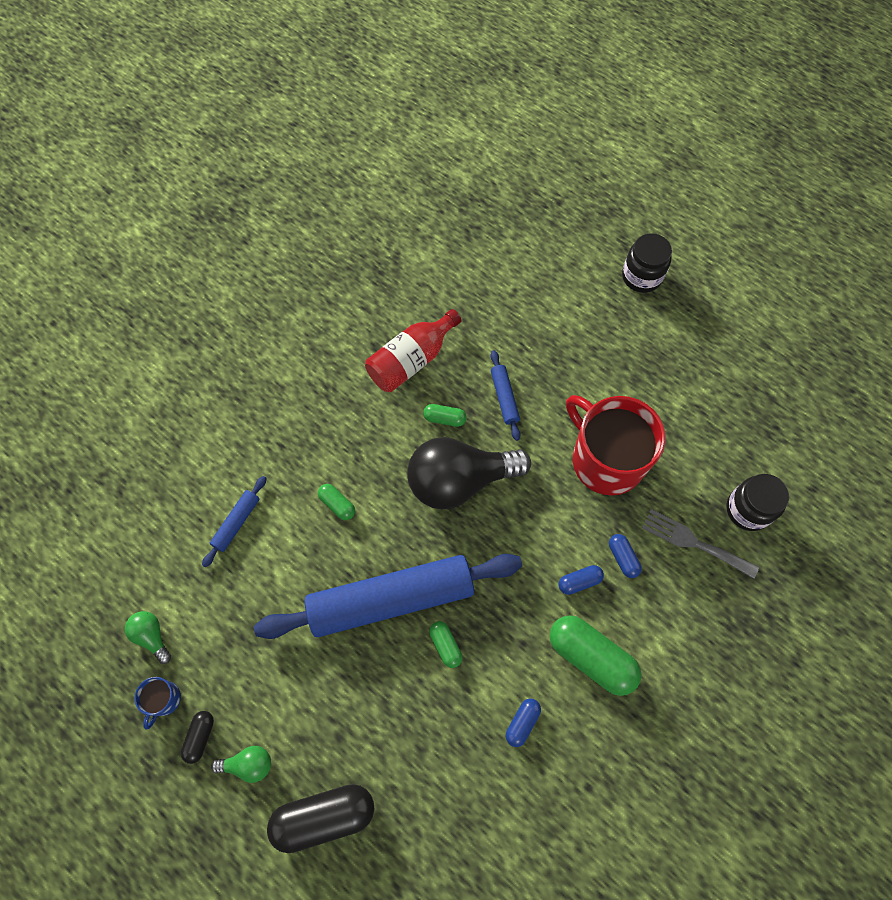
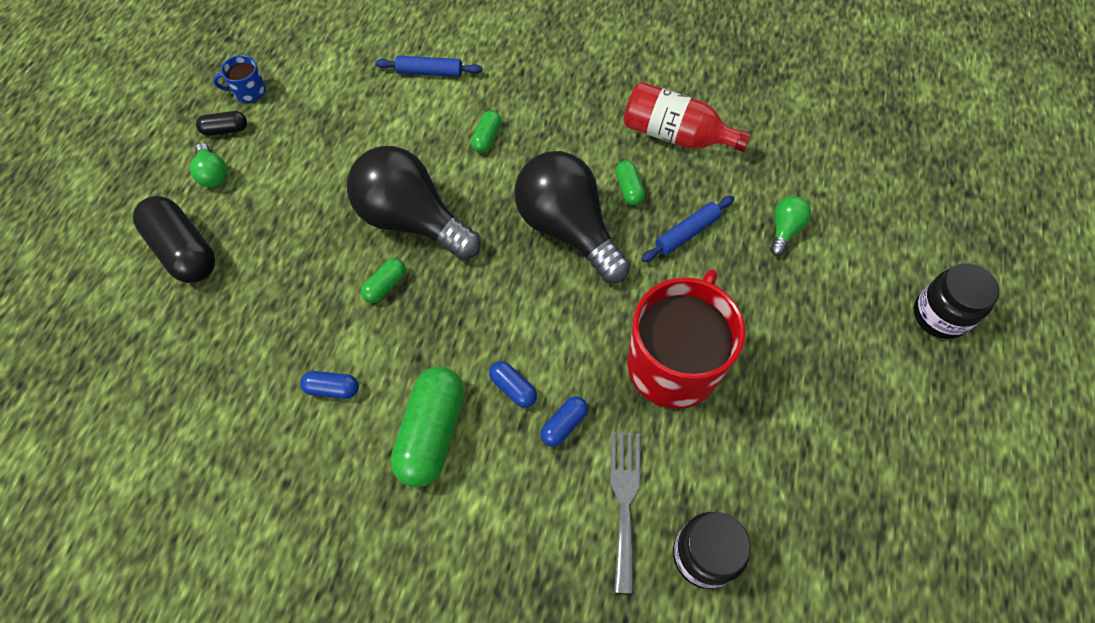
camera: 65 degrees right, 5 degrees down
green light bulb [125,611,171,664] -> green light bulb moved to [770,196,811,256]
blue rolling pin [254,554,522,639] -> black light bulb [347,146,481,260]

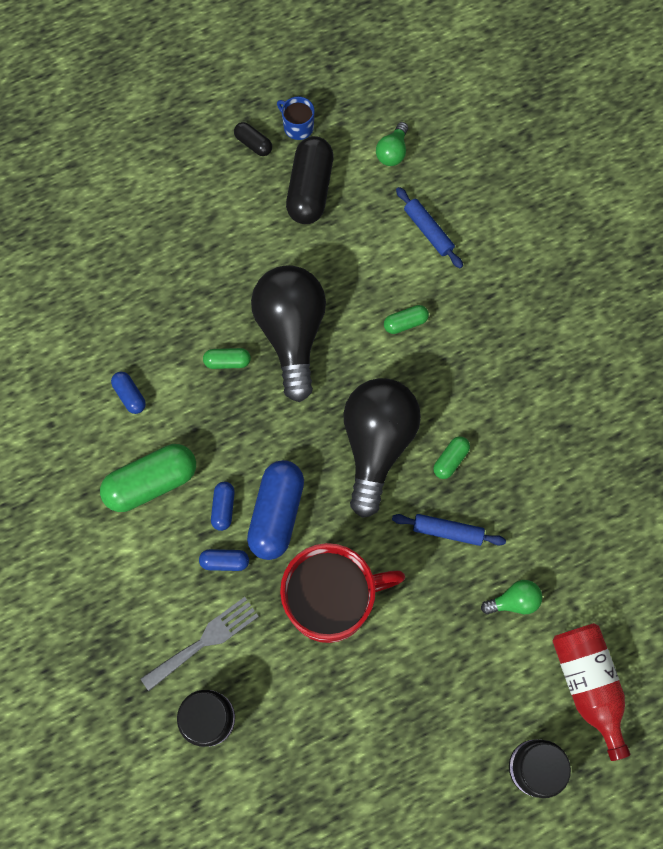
camera: 50 degrees right, 10 degrees up
black capsule [133,196,215,283] -> black capsule moved to [286,136,333,224]
green light bulb [190,143,228,187] -> green light bulb moved to [376,122,408,166]
red bottle [624,82,751,152] -> red bottle moved to [552,623,630,761]
none -> blue capsule [247,460,304,560]

